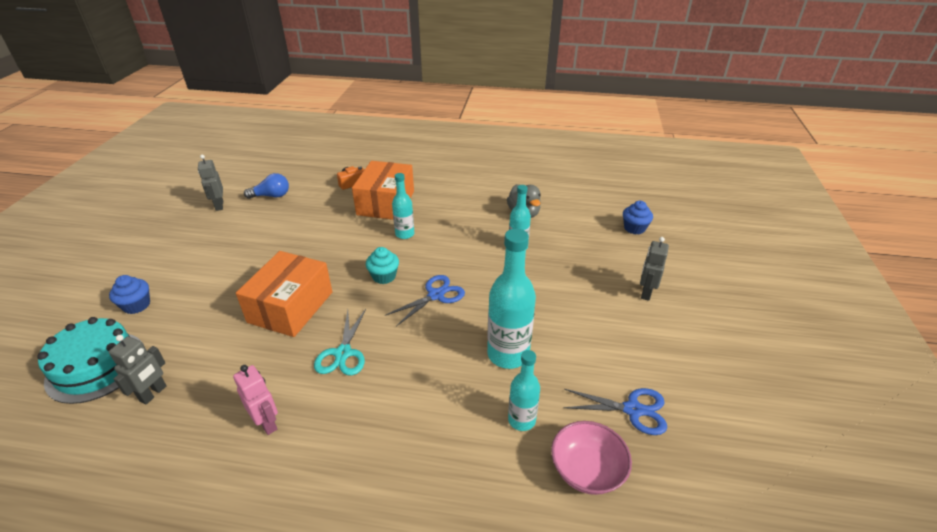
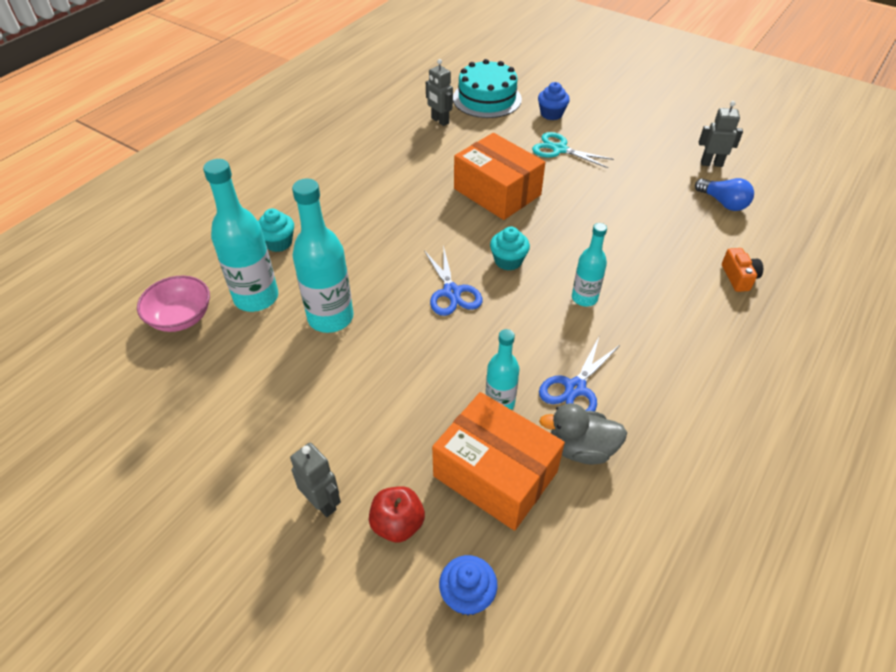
camera: 115 degrees right, 10 degrees up
pink robot [233,365,278,435] -> none
blue light bulb [244,173,289,199] -> blue light bulb turned 60 degrees counterclockwise [695,178,754,211]
turquoise scissors [314,309,366,375] -> turquoise scissors moved to [532,132,614,168]
orange box [352,161,414,220] -> orange box moved to [432,392,565,531]
turquoise bottle [508,350,540,431] -> turquoise bottle [203,159,278,312], size x1.70
blue scissors [563,388,667,435] -> blue scissors moved to [539,337,620,411]
none -> turquoise cupcake [258,209,294,252]
none -> red apple [369,486,425,543]

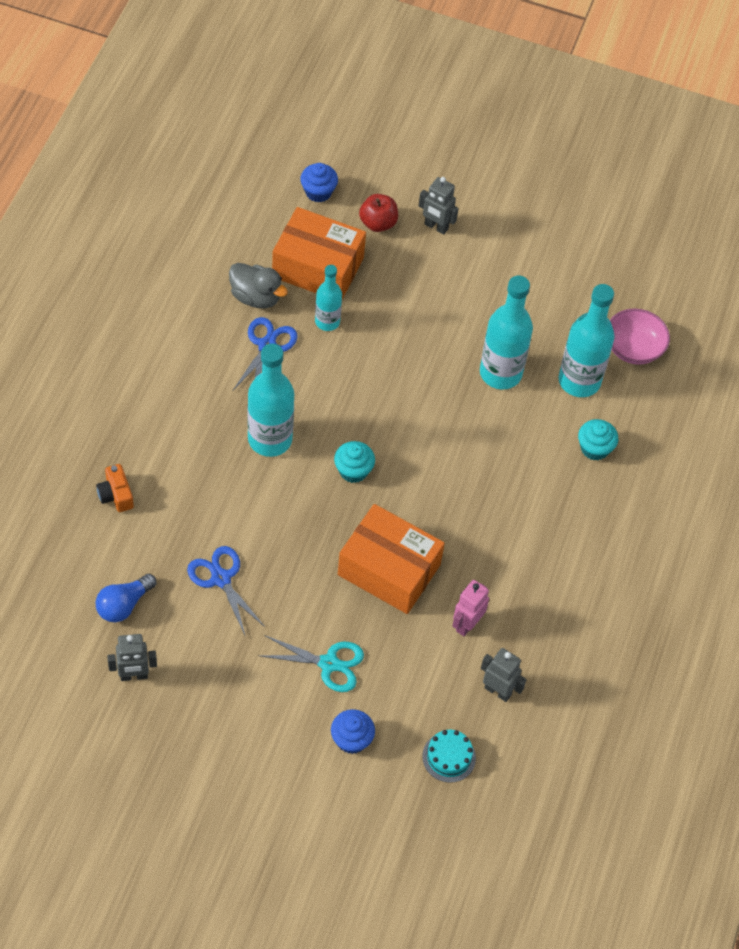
camera: 160 degrees right, 10 degrees up
blue scissors [424,245,482,316] -> blue scissors moved to [187,546,265,637]
turquoise cake [453,59,522,118] -> turquoise cake [422,730,476,783], size x0.53
grey duck [539,403,627,464] -> grey duck turned 45 degrees clockwise [229,263,288,308]
turquoise bottle [572,223,607,307] -> turquoise bottle [247,344,294,457], size x1.70
blue light bulb [695,178,754,211] -> blue light bulb turned 75 degrees counterclockwise [96,574,156,622]
none -> pink robot [452,580,489,636]

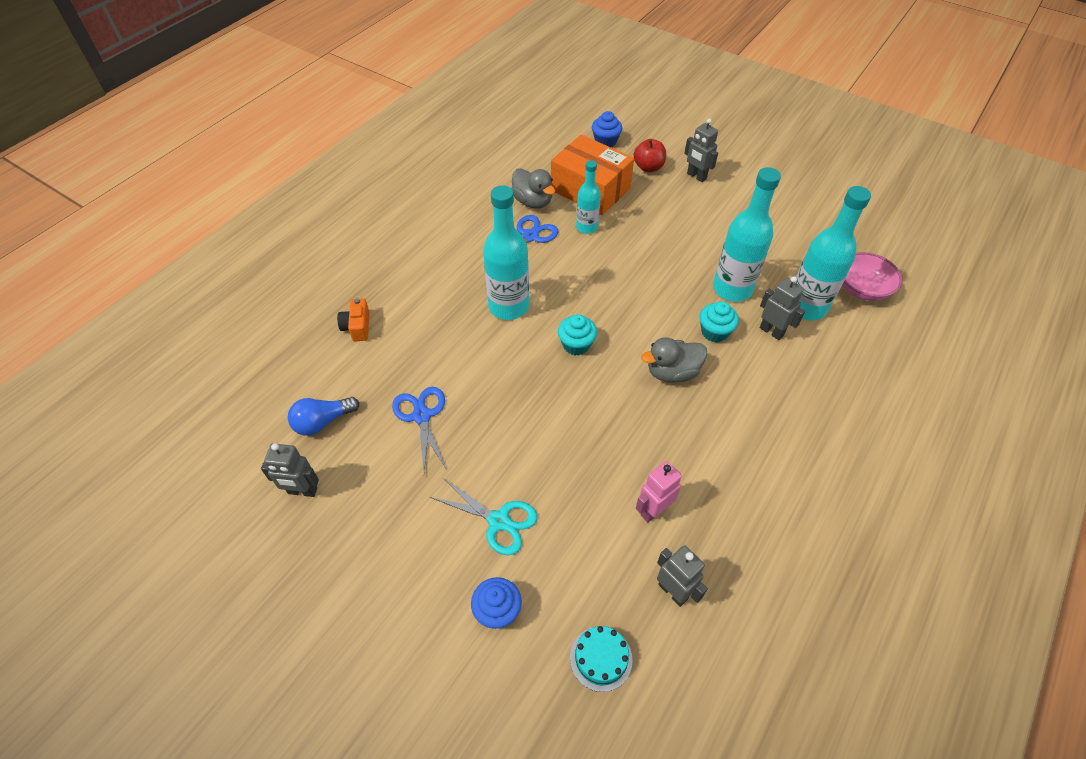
camera: 20 degrees right, 5 degrees down
orange box [338,504,445,614] -> none
turquoise cupcake [578,419,618,461] -> turquoise cupcake moved to [700,301,739,343]
none -> grey duck [641,337,707,383]
none -> grey robot [760,276,805,340]

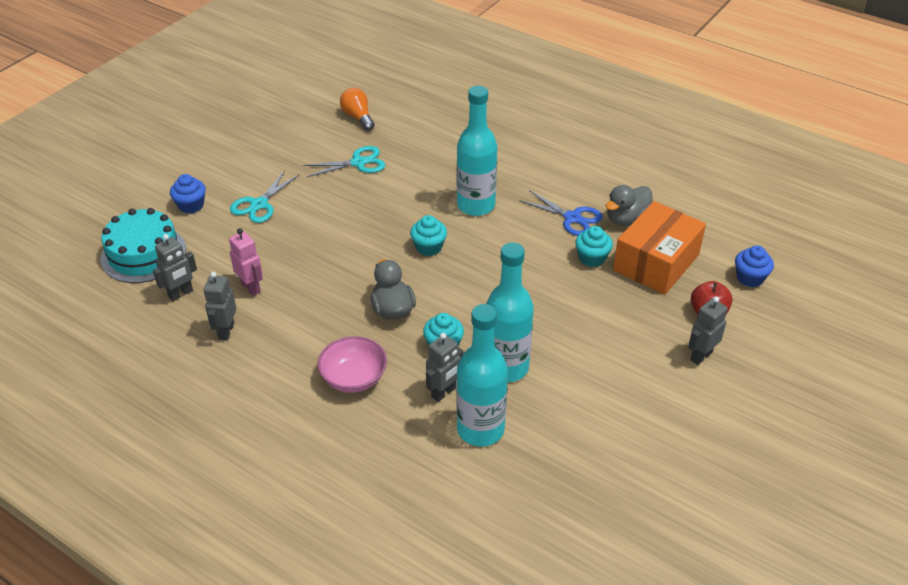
camera: 90 degrees right, 10 degrees down
grey robot [261,443,319,497] -> grey robot moved to [204,272,236,341]
blue light bulb [288,397,359,436] -> orange light bulb [340,88,375,131]
orange camera [337,298,370,341] -> none
blue scissors [392,387,447,472] -> turquoise scissors [303,146,385,177]
turquoise cake [570,626,633,692] -> turquoise cake [101,208,186,283], size x1.87
turquoise bottle [576,160,601,234] -> turquoise cupcake [575,226,613,267]
pink bowl [842,252,902,301] -> pink bowl moved to [318,336,387,393]

